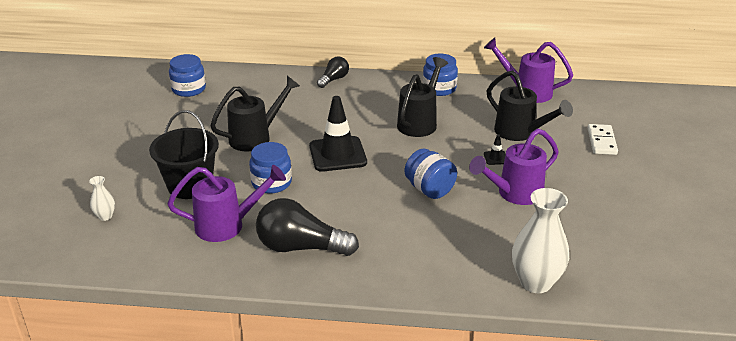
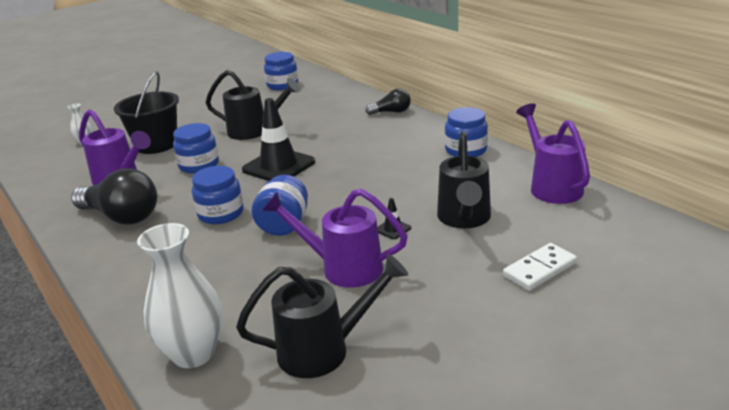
camera: 50 degrees right, 5 degrees down
black light bulb [256,198,359,256] -> black light bulb turned 150 degrees clockwise [71,168,157,225]
black watering can [397,57,448,137] -> black watering can moved to [236,254,408,378]
none -> blue jar [192,166,244,224]

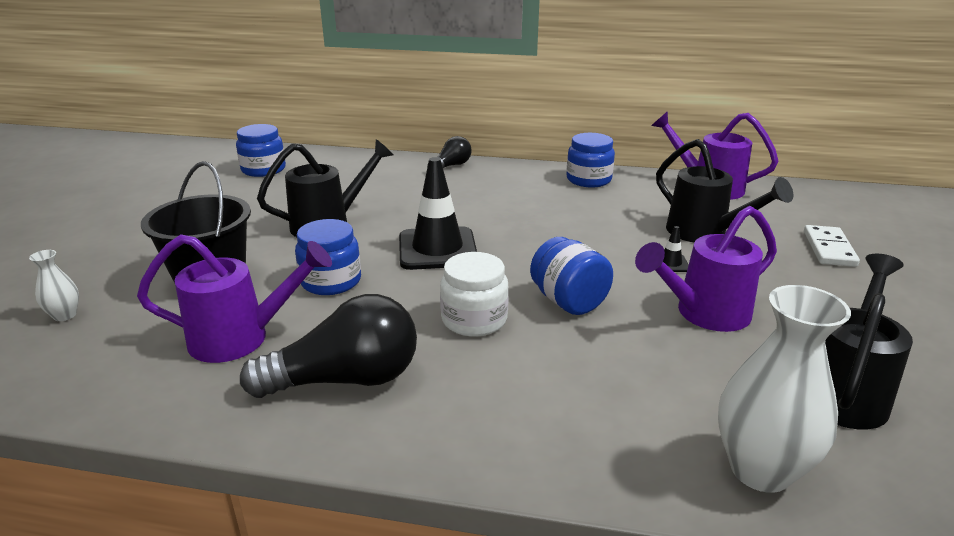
camera: 45 degrees left, 0 degrees up
blue jar [192,166,244,224] -> white jar [440,252,509,337]

